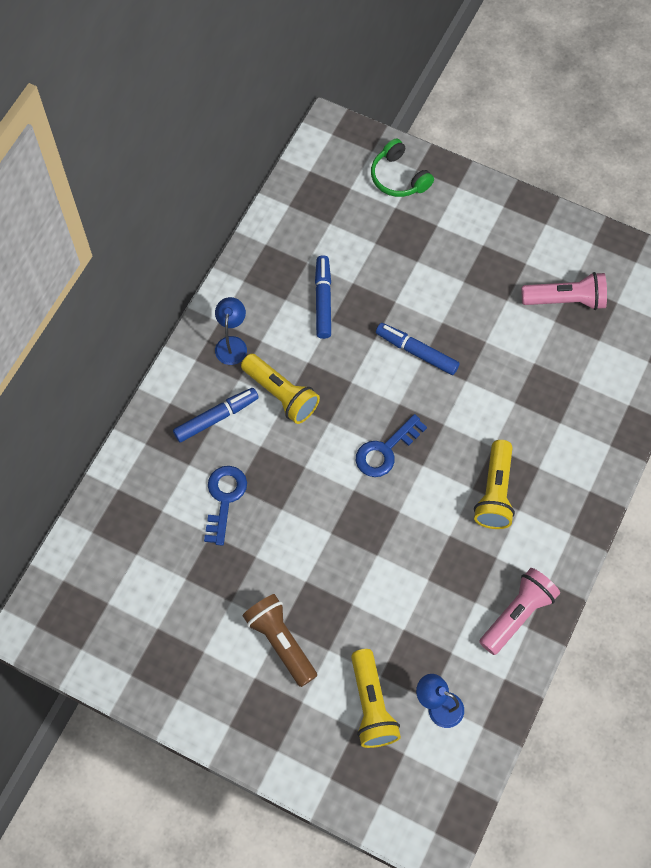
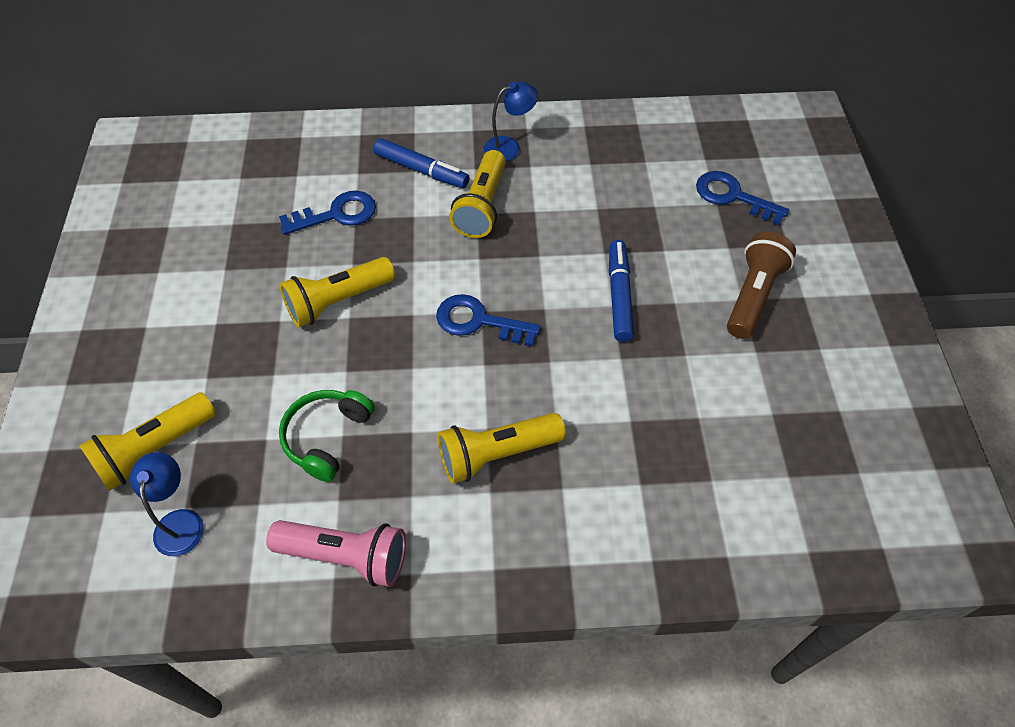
camera: 60 degrees right, 10 degrees down
brown flashlight [242,594,317,687] -> brown flashlight moved to [727,232,796,339]
blue marker [315,255,331,339] -> none
green headphones [371,138,434,197] -> green headphones moved to [279,390,375,482]
pink flashlight [522,272,607,310] -> none
none -> yellow flashlight [280,257,395,327]
none -> blue key [696,171,789,225]

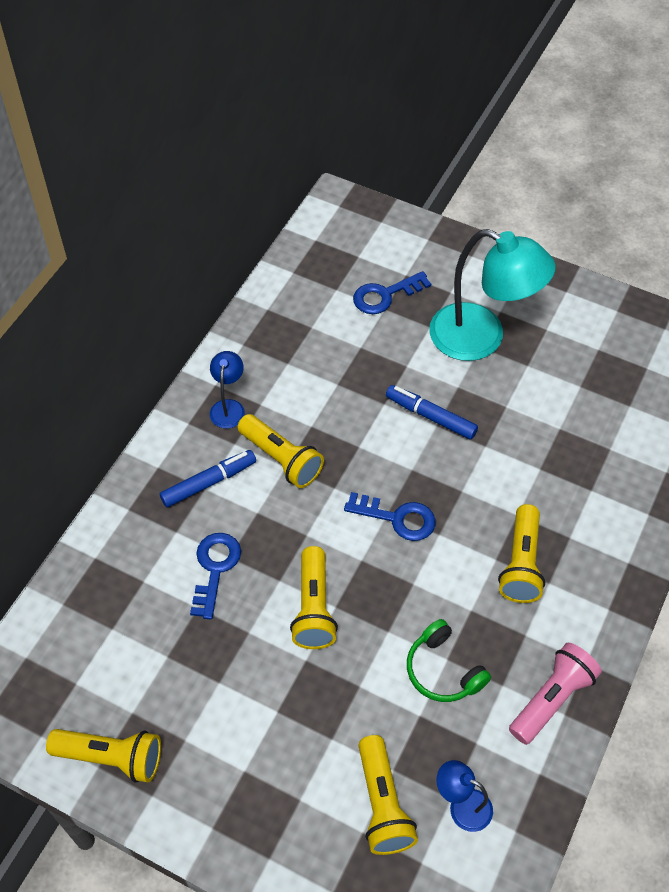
camera: 60 degrees left, 0 degrees up
blue key [436,294,541,347] -> blue key turned 120 degrees counterclockwise [344,492,436,541]
brown flashlight [727,232,796,339] -> turquoise lamp [429,229,556,361]
none -> yellow flashlight [46,729,161,782]

